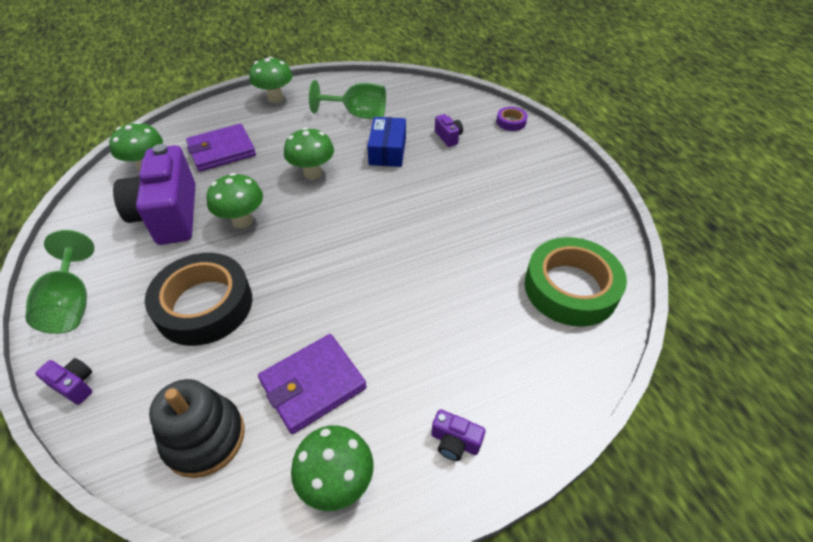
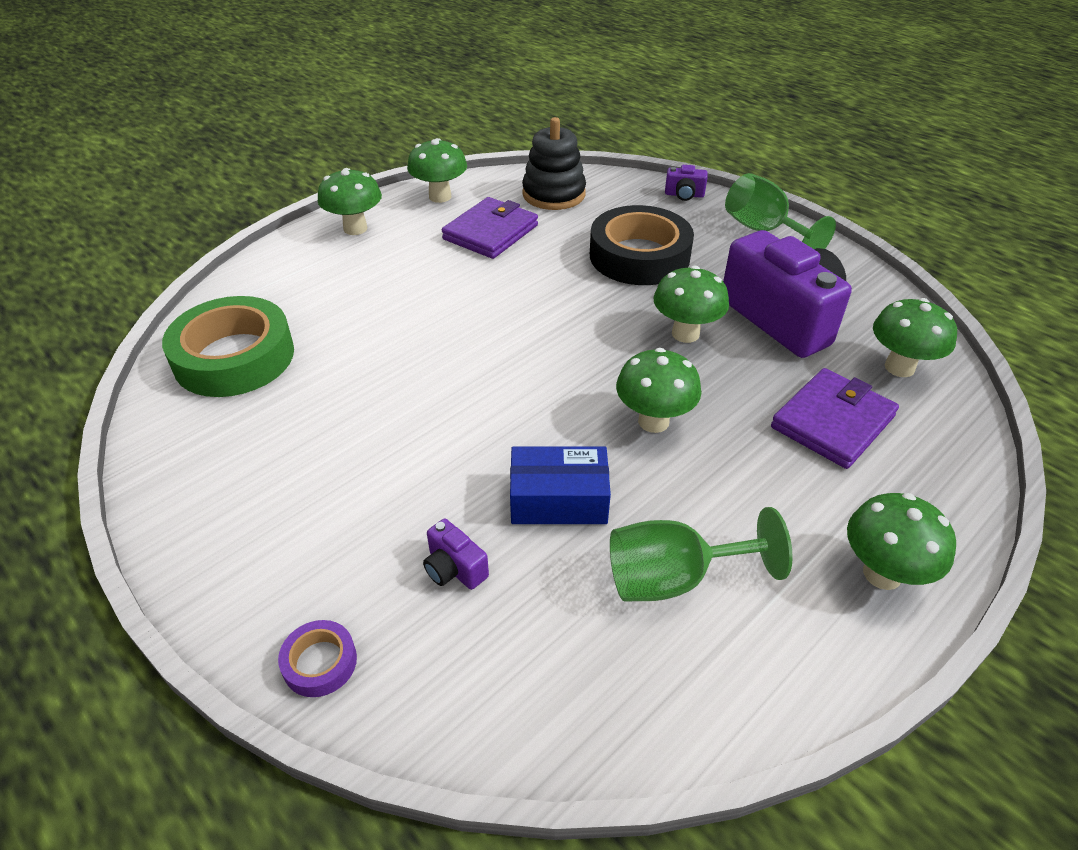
camera: 160 degrees right, 5 degrees down
blue box [367,117,406,167] -> blue box turned 75 degrees counterclockwise [510,446,611,524]
purple camera [431,409,486,461] -> green mushroom [318,168,382,235]

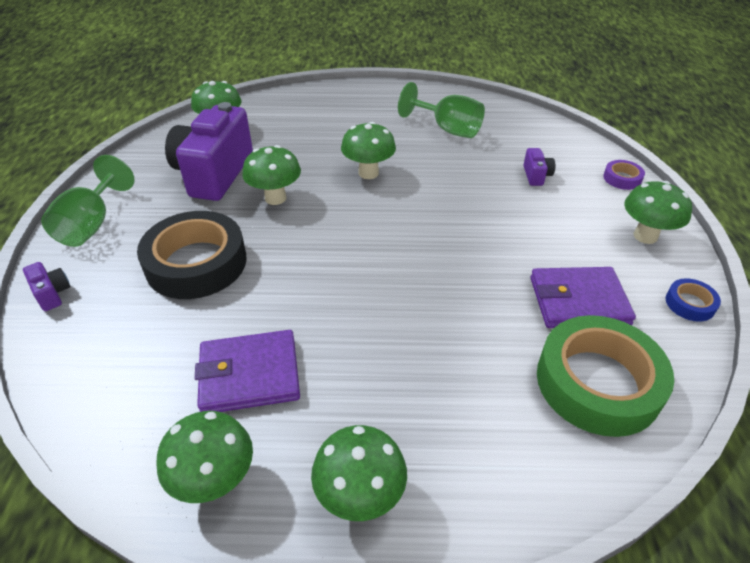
camera: 135 degrees left, 0 degrees up
blue box [510,446,611,524] -> none
black stacking toy [522,117,586,210] -> none
purple wallet [771,368,899,469] -> purple wallet moved to [530,267,636,328]
green mushroom [847,493,956,590] -> green mushroom moved to [624,181,692,244]
none -> blue tape [666,278,721,322]

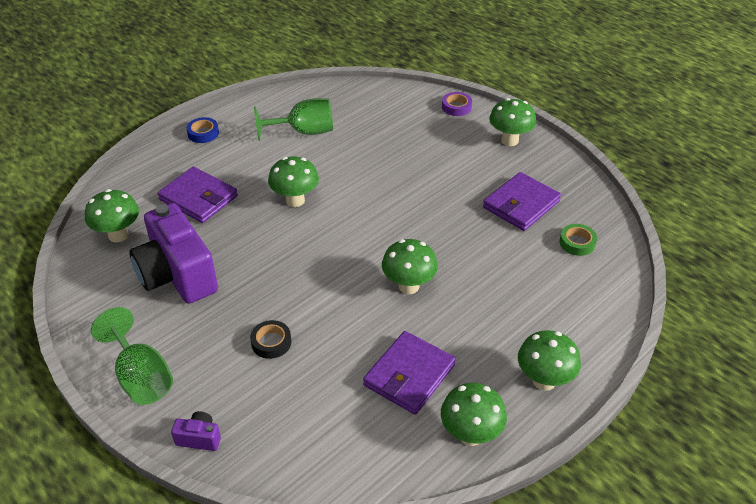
camera: 45 degrees left, 0 degrees up
black tape [137,211,247,299] -> black tape [250,320,291,359], size x0.44
green mushroom [242,145,301,205] -> green mushroom moved to [382,239,438,294]
purple camera [523,148,555,186] -> none
green tape [537,315,674,437] -> green tape [559,224,597,256], size x0.44
blue tape [666,278,721,322] -> blue tape moved to [186,117,219,143]
none -> purple wallet [158,167,238,223]

